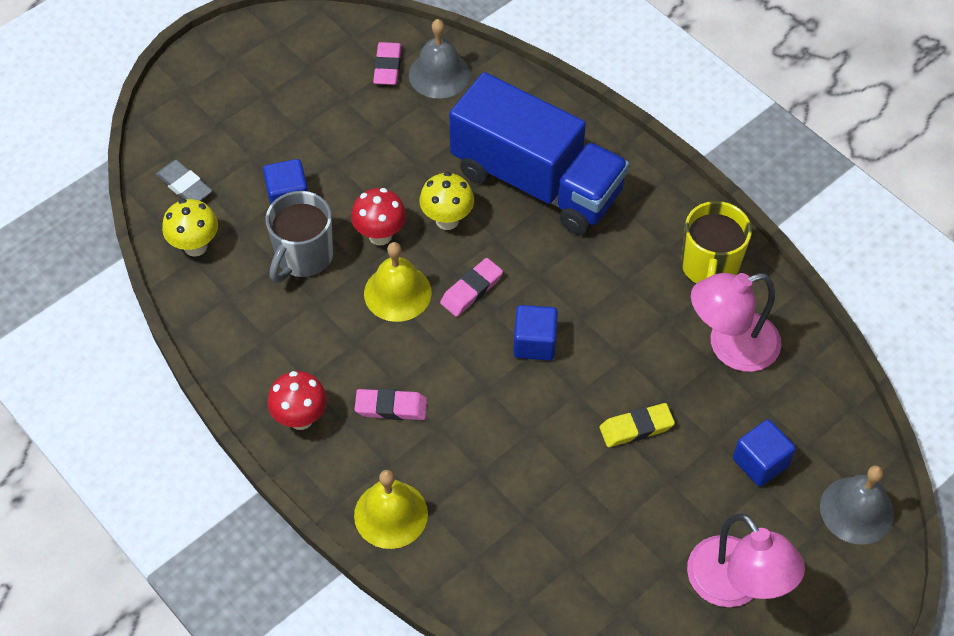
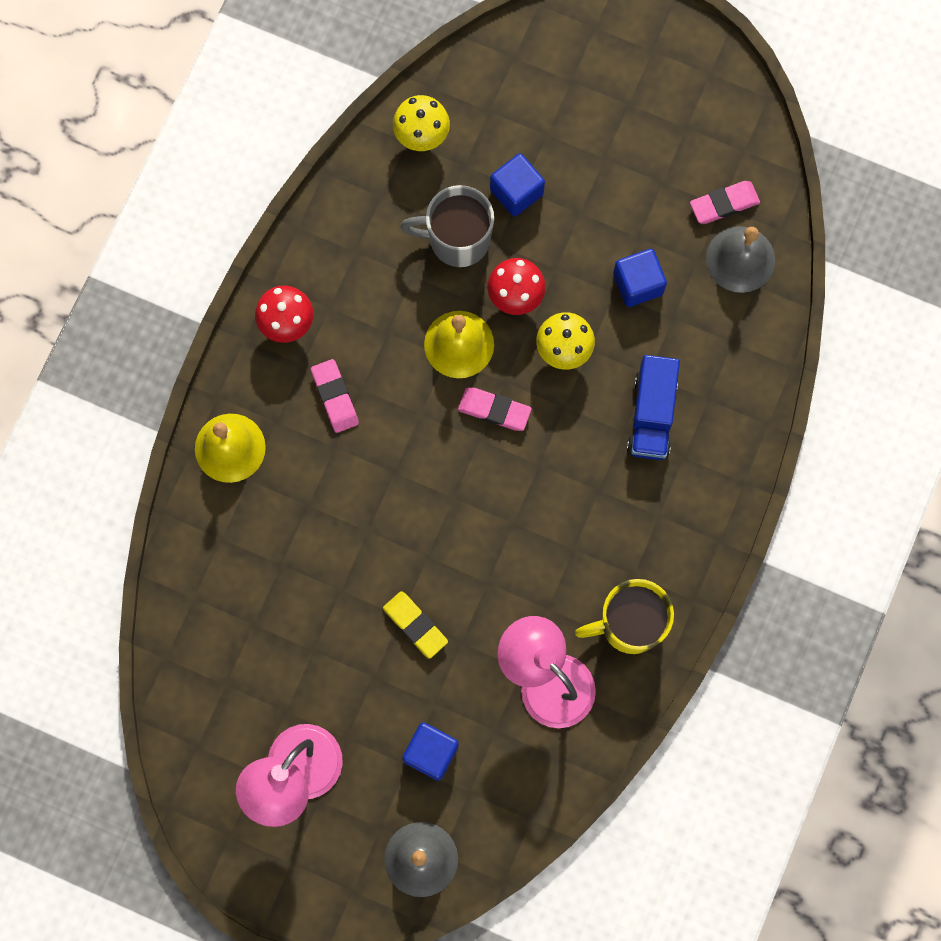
camera: 65 degrees right, 20 degrees up
grey eraser [156,160,212,201] -> none
blue truck [449,72,629,235] -> blue truck [627,355,680,460], size x0.52
blue cube [514,305,558,360] -> blue cube moved to [613,249,667,307]

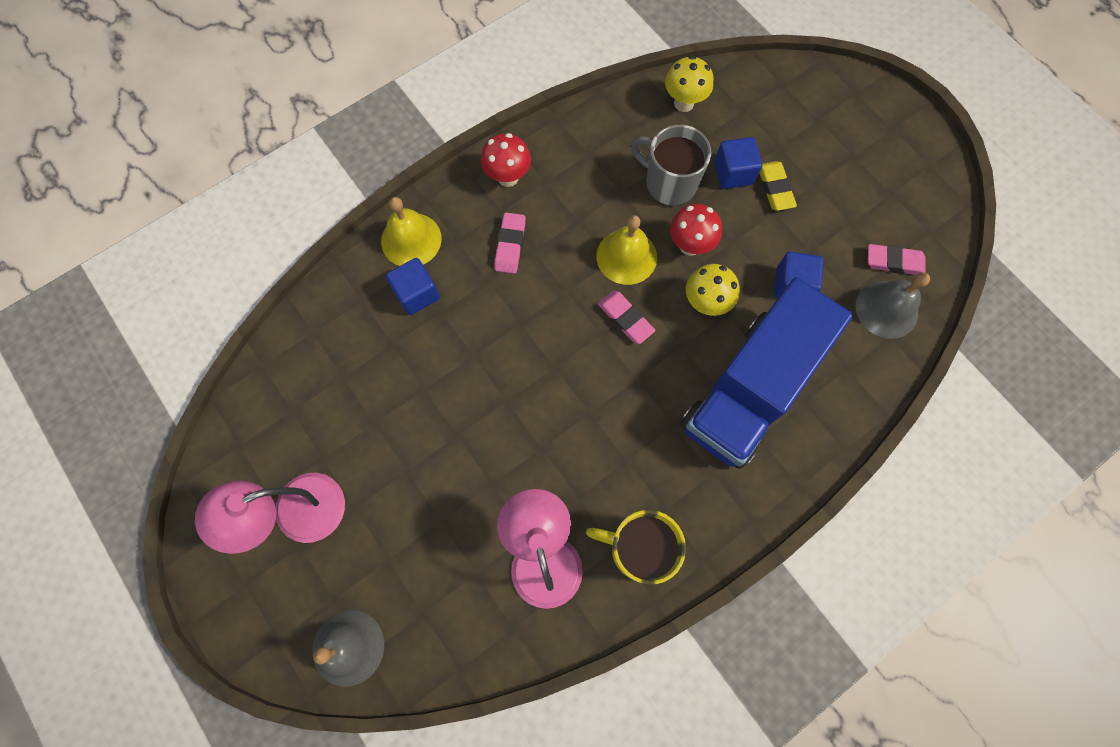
camera: 30 degrees right, 5 degrees down
yellow eraser [383,591,448,659] -> yellow eraser moved to [759,161,797,211]
blue cube [402,723,459,781] -> blue cube moved to [386,258,440,315]
blue truck [627,355,680,460] -> blue truck [680,277,853,469], size x1.92

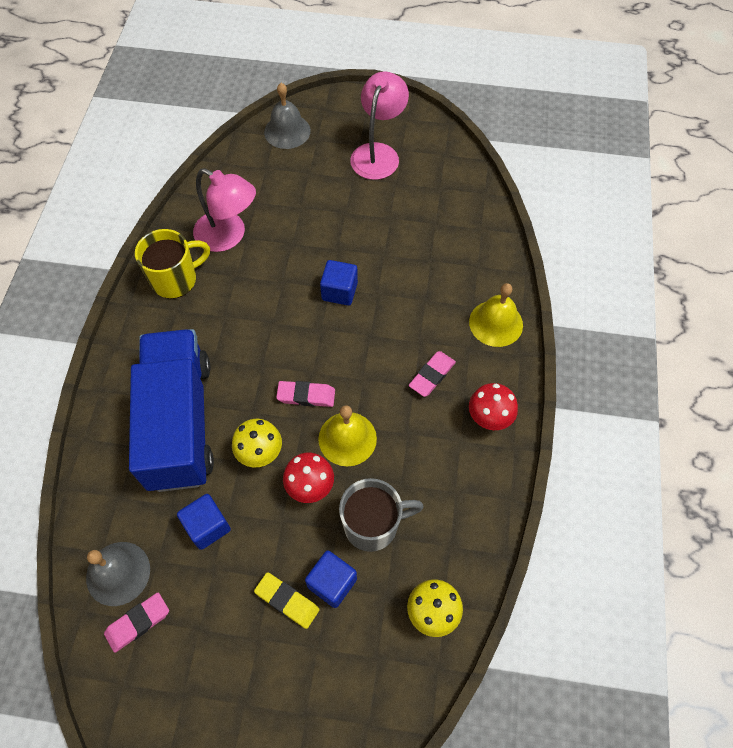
camera: 135 degrees right, 10 degrees down
blue cube [386,258,440,315] -> blue cube moved to [320,260,358,306]
pink eraser [494,213,526,274] -> pink eraser turned 75 degrees clockwise [409,351,456,397]

